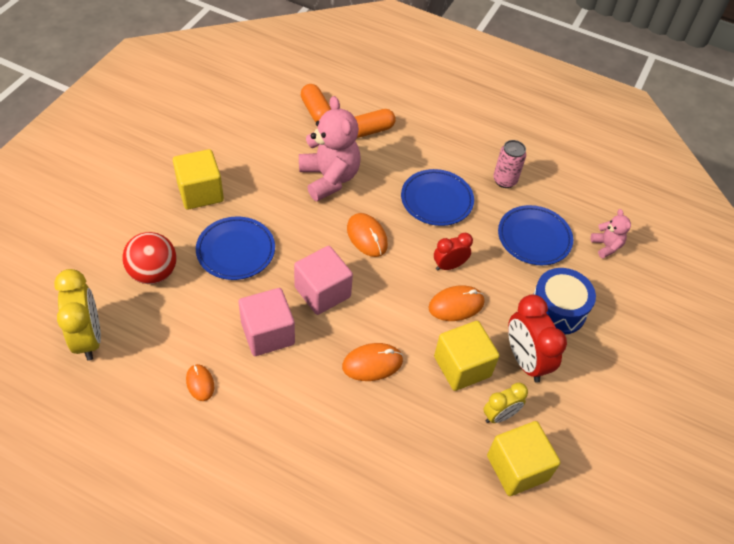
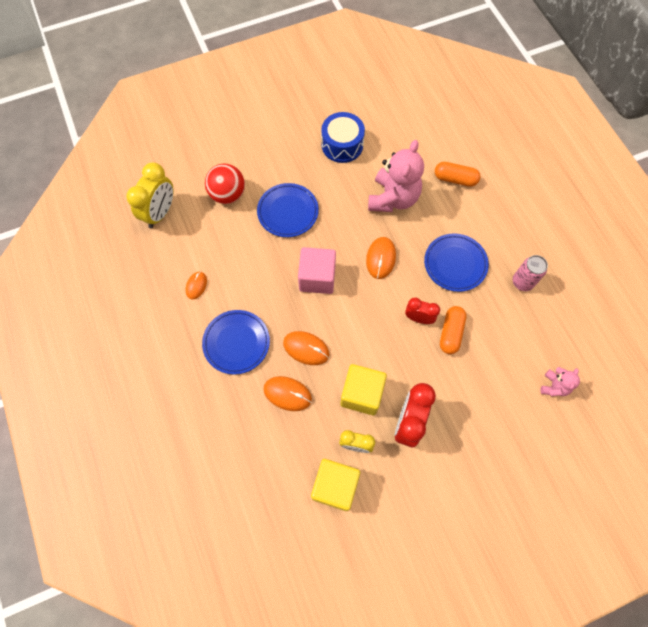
camera: 45 degrees right, 15 degrees up
yellow cube [173,149,224,210] -> none
pink cube [239,288,295,356] -> none
orange capsule [301,84,331,122] -> orange capsule moved to [440,306,467,354]
orange mouse [428,285,484,321] -> orange mouse moved to [263,376,312,411]
blue plate [498,205,573,265] -> blue plate moved to [202,310,270,375]
blue drum [533,268,596,335] -> blue drum moved to [321,112,365,163]

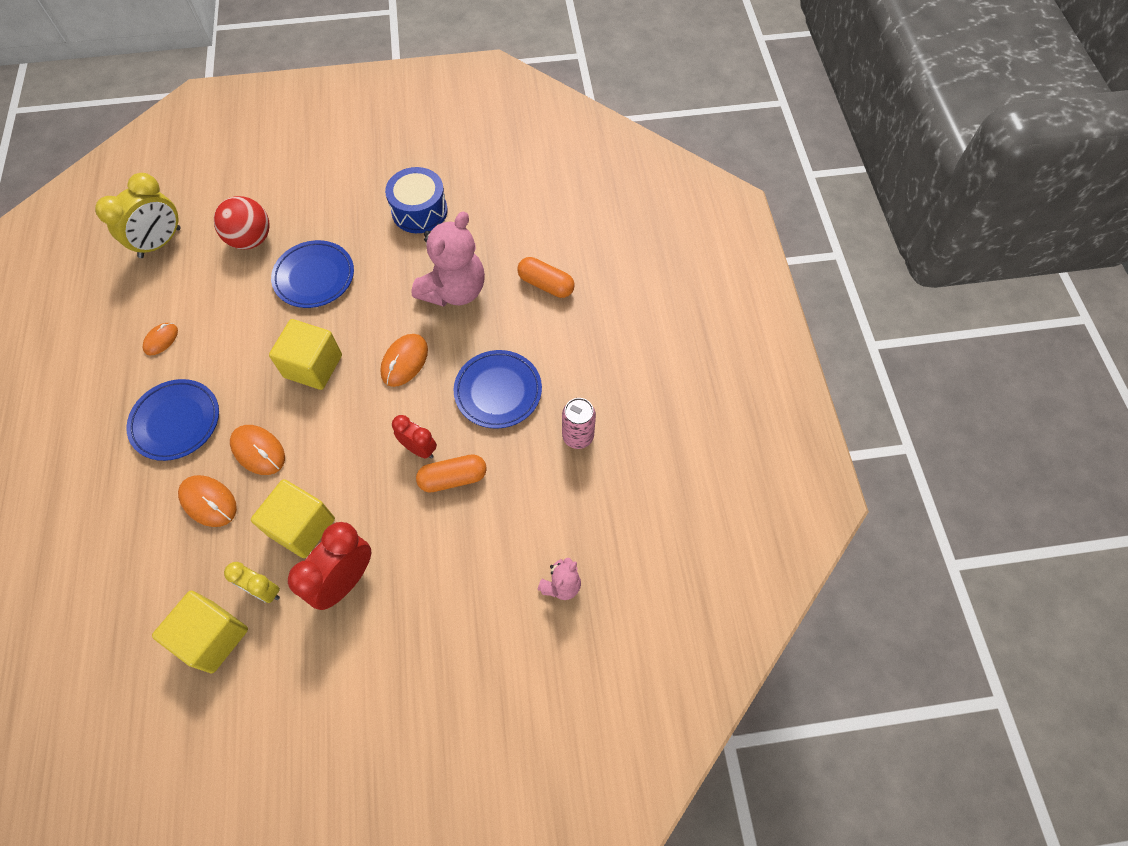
camera: 15 degrees right, 5 degrees down
pink cube [298,247,336,294] -> yellow cube [269,319,342,390]
orange capsule [440,306,467,354] -> orange capsule turned 45 degrees clockwise [416,454,487,493]

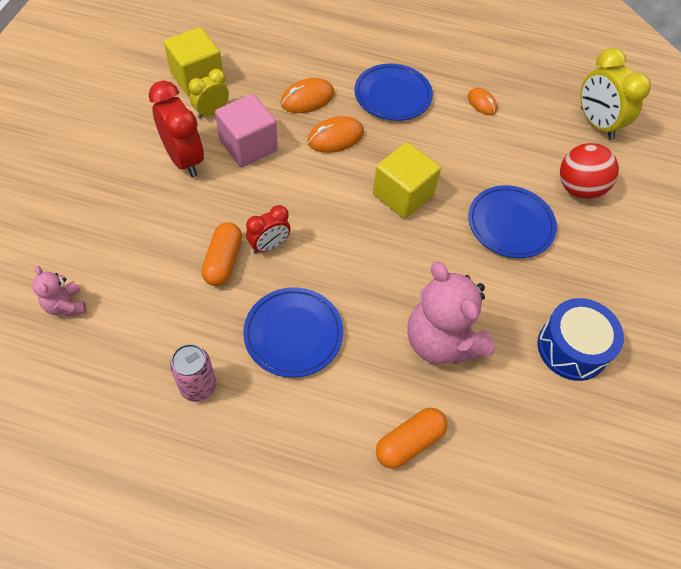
camera: 110 degrees right, 5 degrees down
yellow cube [251,479,335,558] -> pink cube [215,94,278,167]
orange mouse [380,334,428,387] -> none

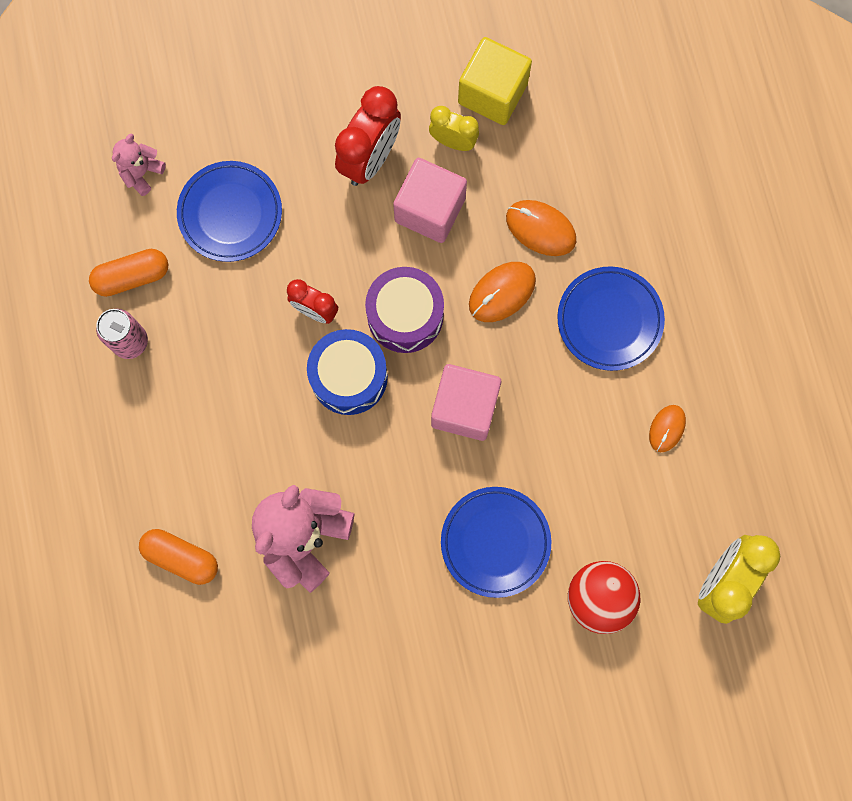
camera: 65 degrees right, 20 degrees up
orange capsule [201,222,242,286] -> orange capsule moved to [89,249,168,297]
blue plate [243,287,343,378] -> blue plate moved to [177,161,282,262]
orange mouse [307,116,364,153] -> orange mouse turned 75 degrees counterclockwise [469,262,536,322]
yellow cube [373,142,441,219] -> pink cube [431,364,501,441]
blue drum [537,298,624,381] -> blue drum moved to [307,329,388,415]
none -> purple drum [365,267,444,353]

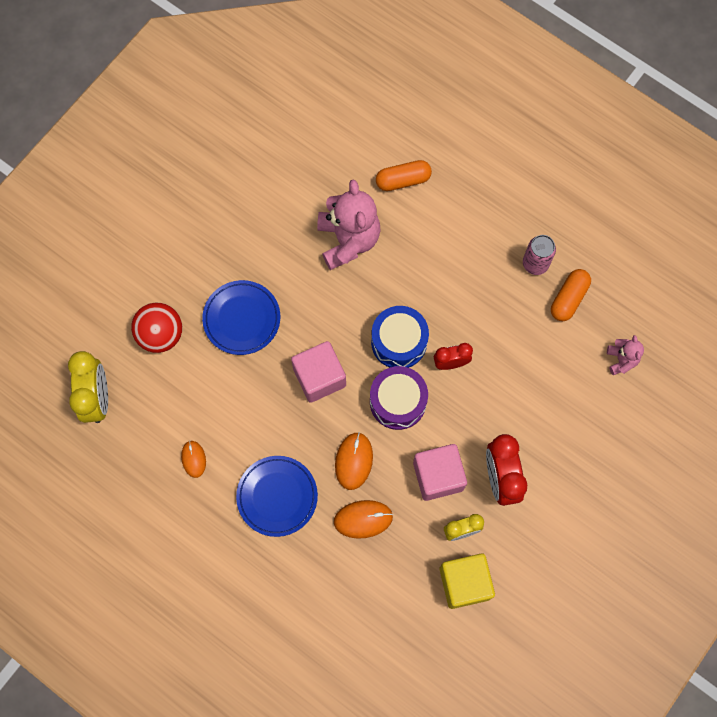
camera: 140 degrees right, 5 degrees down
blue plate [177,161,282,262] -> none

